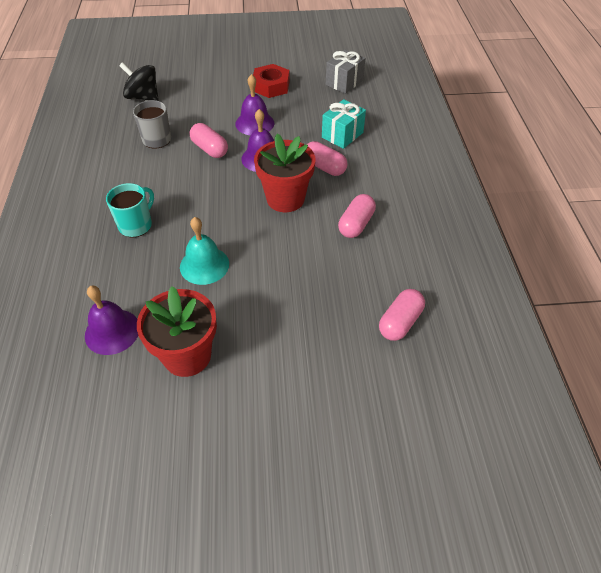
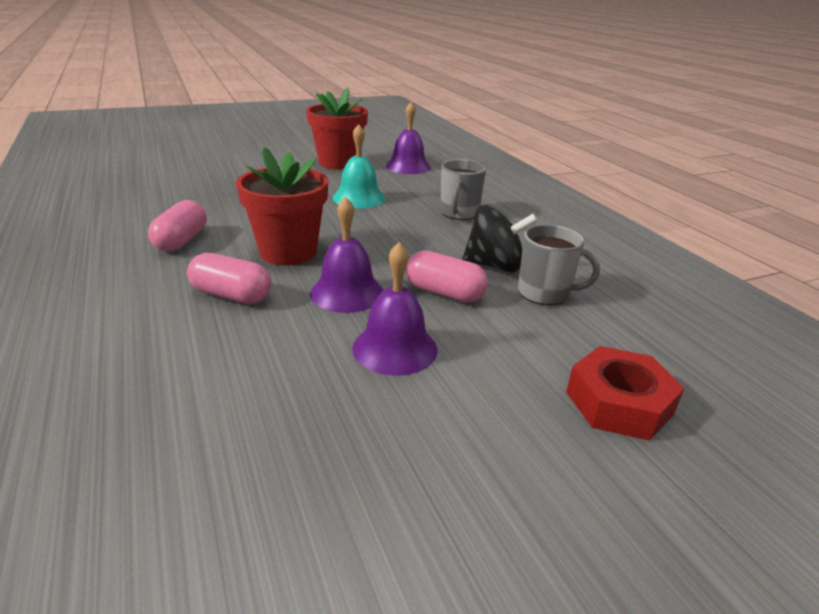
camera: 160 degrees right, 20 degrees down
turquoise mug [106,183,154,237] -> grey mug [440,159,486,220]
black spinning top [119,62,159,101] -> black spinning top moved to [462,205,538,273]
red nut [253,64,290,98] -> red nut moved to [566,346,684,441]
turquoise gift [322,99,366,149] -> none
grey gift [326,50,365,94] -> none
pink capsule [379,289,425,341] -> none

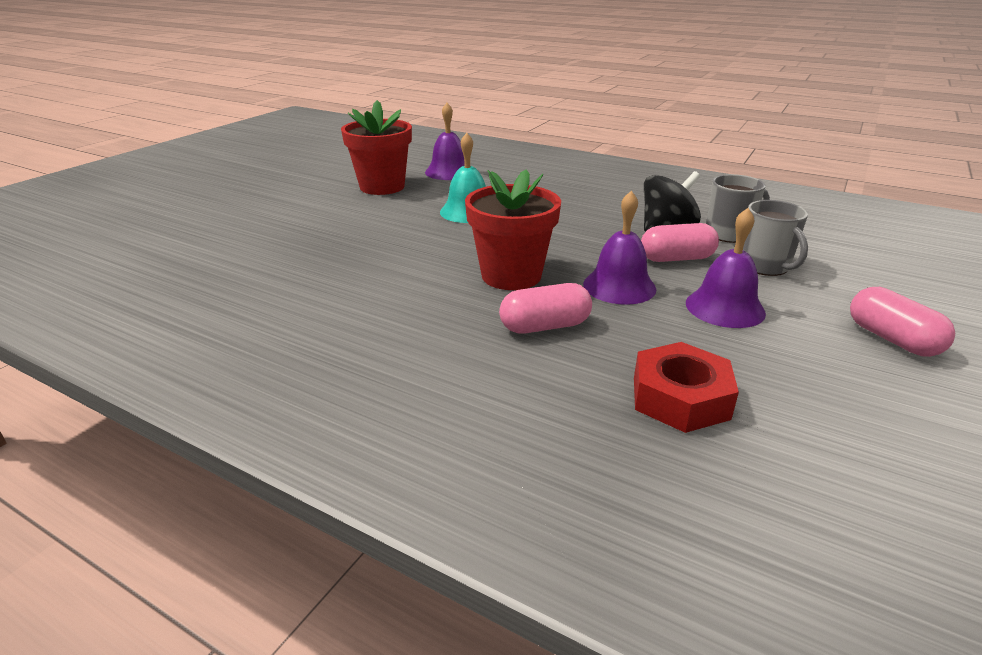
camera: 35 degrees left, 0 degrees up
pink capsule [148,200,206,251] -> pink capsule moved to [850,287,955,357]
grey mug [440,159,486,220] -> grey mug moved to [743,200,808,276]
red nut [566,346,684,441] -> red nut moved to [634,342,739,433]

